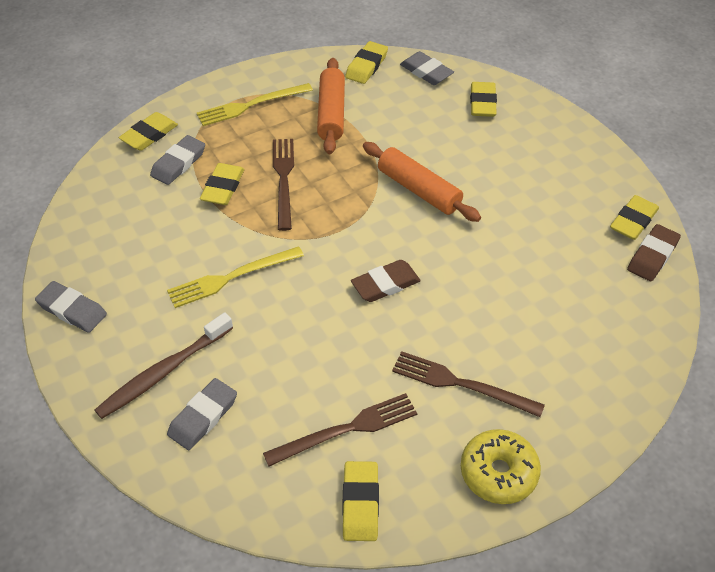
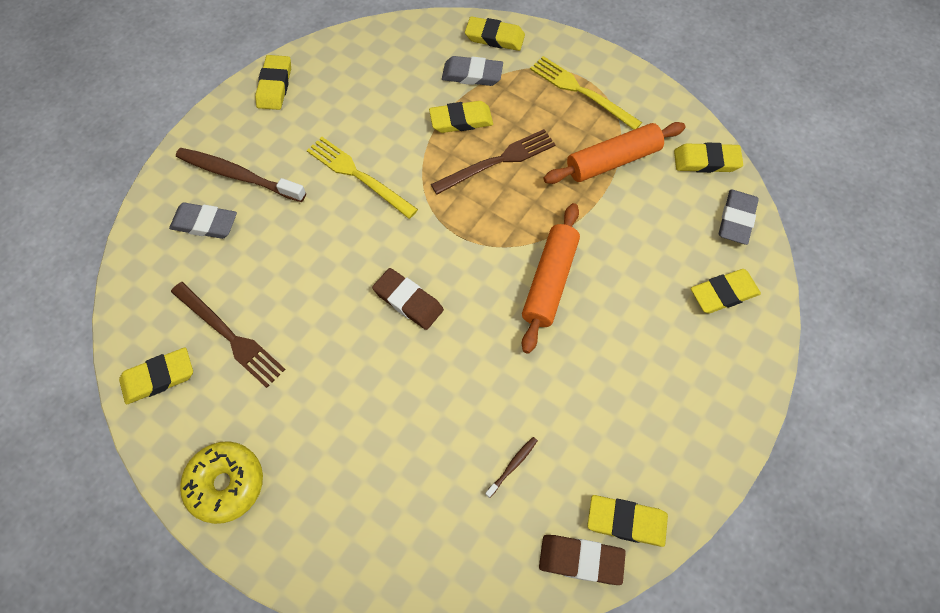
camera: 65 degrees right, 15 degrees up
grey eraser [35,281,107,333] -> yellow eraser [255,55,291,110]
brown fork [392,351,545,417] -> none
none -> brown toothbrush [485,437,538,498]

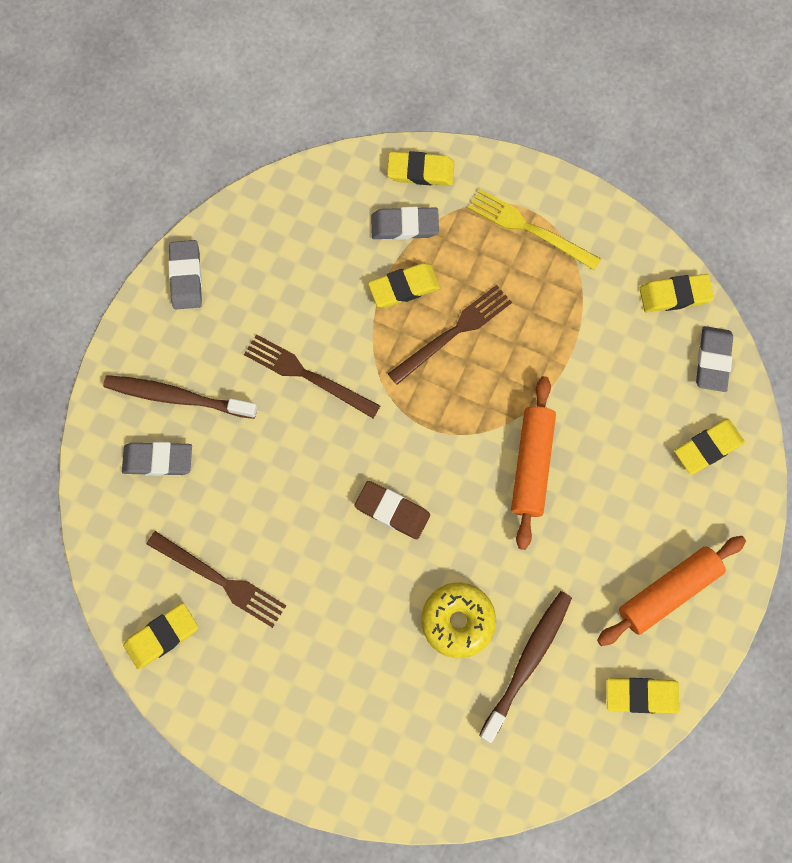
camera: 10 degrees left, 10 degrees up
yellow donut [180,441,263,524] -> yellow donut moved to [421,583,496,658]
yellow eraser [255,55,291,110] -> grey eraser [168,240,202,309]
yellow fork [307,137,418,219] -> brown fork [244,334,380,418]
brown toothbrush [485,437,538,498] -> brown toothbrush [479,591,572,743], size x2.28
brown eraser [539,535,626,585] -> none
orange rolling pin [544,122,685,184] -> orange rolling pin moved to [597,536,746,646]

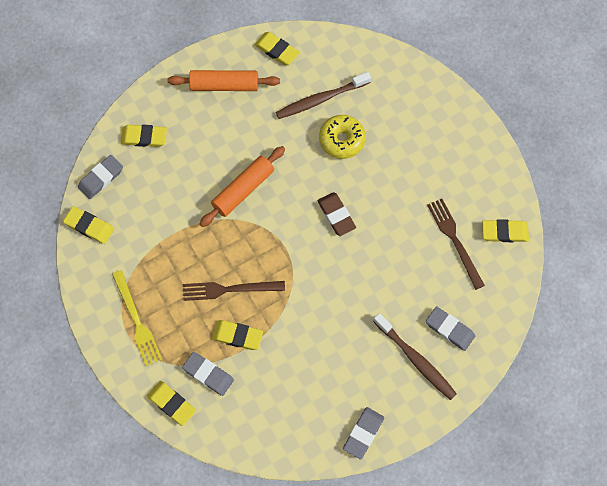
camera: 145 degrees left, 5 degrees down
brown fork [244,334,380,418] -> none

